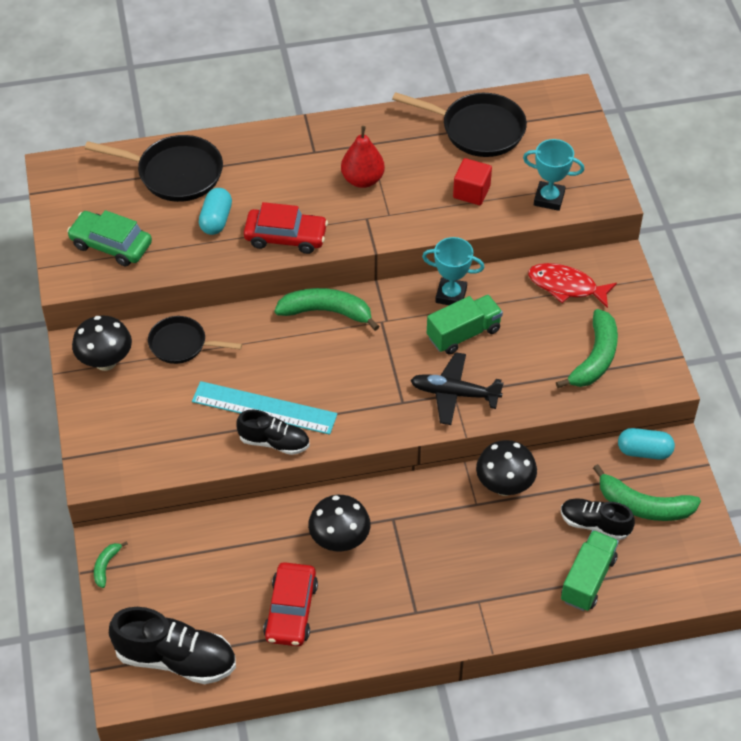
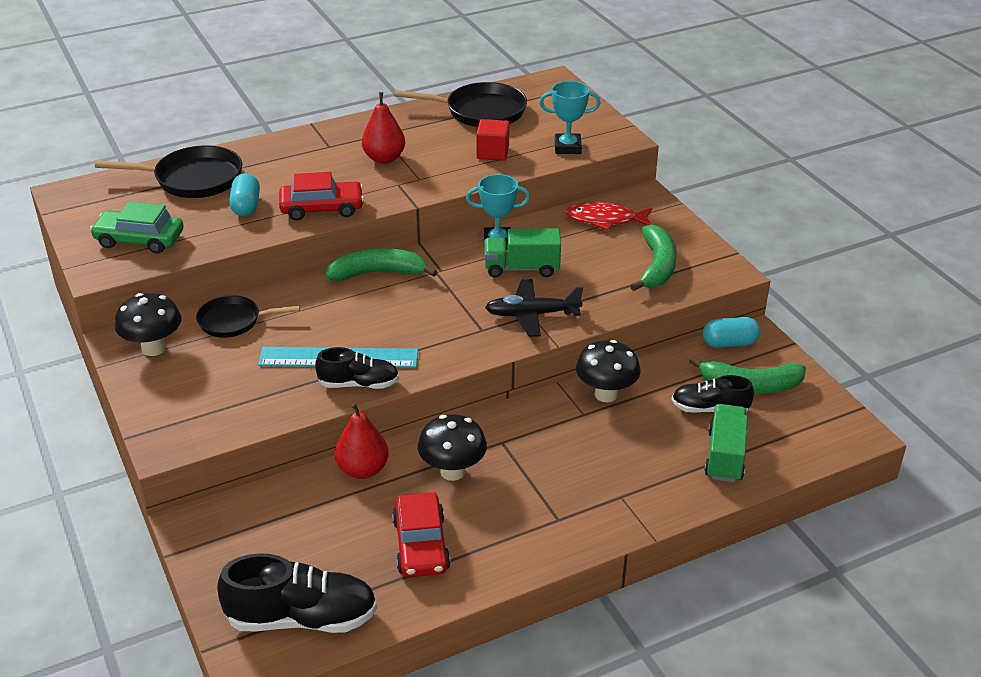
camera: 15 degrees left, 15 degrees down
green banana [94,541,128,588] -> none
green truck [427,295,503,354] -> green truck turned 135 degrees counterclockwise [485,228,561,278]
none -> red pear [335,403,389,479]

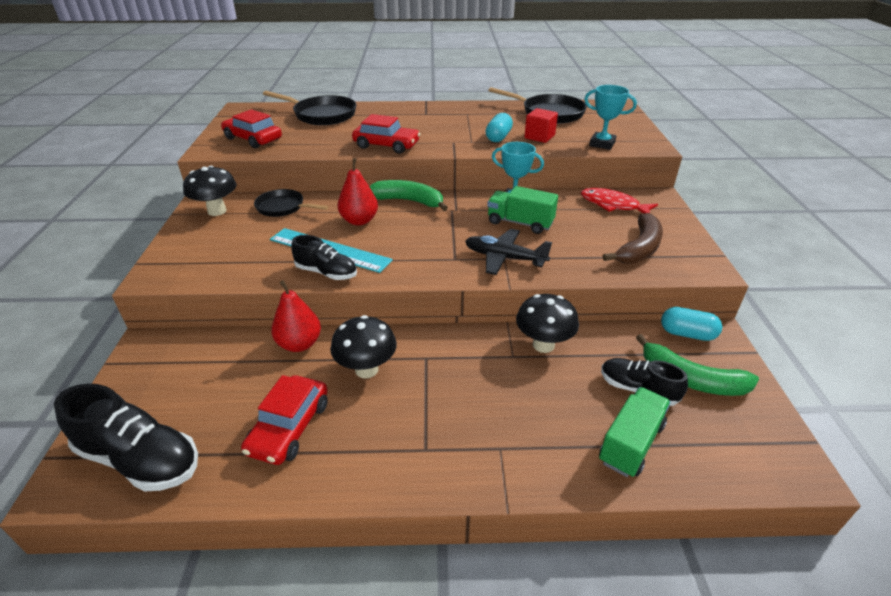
camera: 25 degrees right, 0 degrees up
green car [90,202,184,254] -> red car [221,109,282,148]
turquoise capsule [229,173,260,216] -> turquoise capsule moved to [485,113,513,142]
red pear [362,92,405,164] -> red pear moved to [338,158,378,226]
green banana [630,225,677,291] -> brown banana [603,213,663,264]

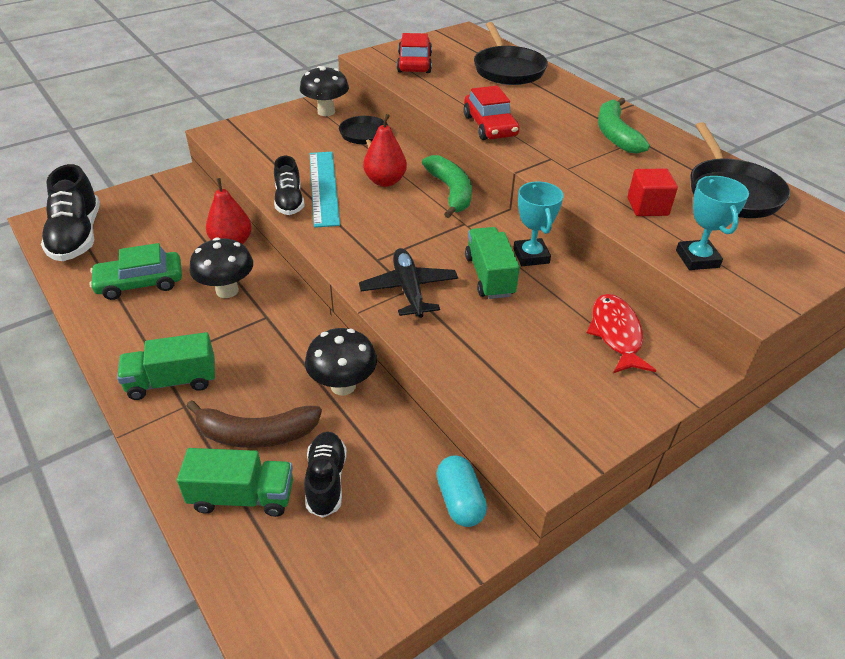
camera: 55 degrees right, 5 degrees up
red car [241,375,328,465] -> green car [89,243,182,300]
turquoise capsule [485,113,513,142] -> none
brown banana [603,213,663,264] -> brown banana moved to [186,400,322,448]
green banana [636,334,759,396] -> green banana moved to [598,98,650,154]
none -> green truck [117,332,215,400]

